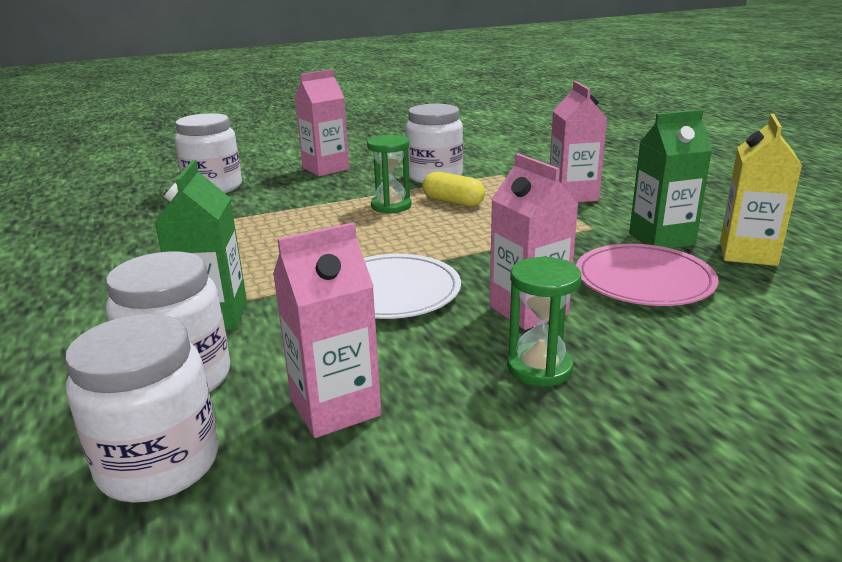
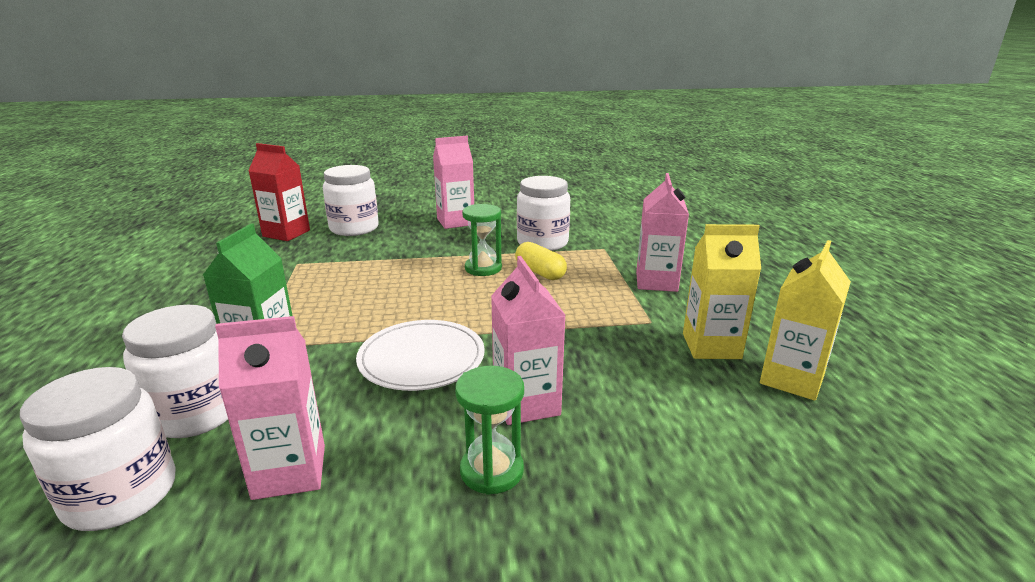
camera: 15 degrees right, 0 degrees up
pink plate [576,244,719,306] -> none
green carton [629,109,713,249] -> yellow carton [683,224,761,359]
none -> red carton [248,143,310,241]

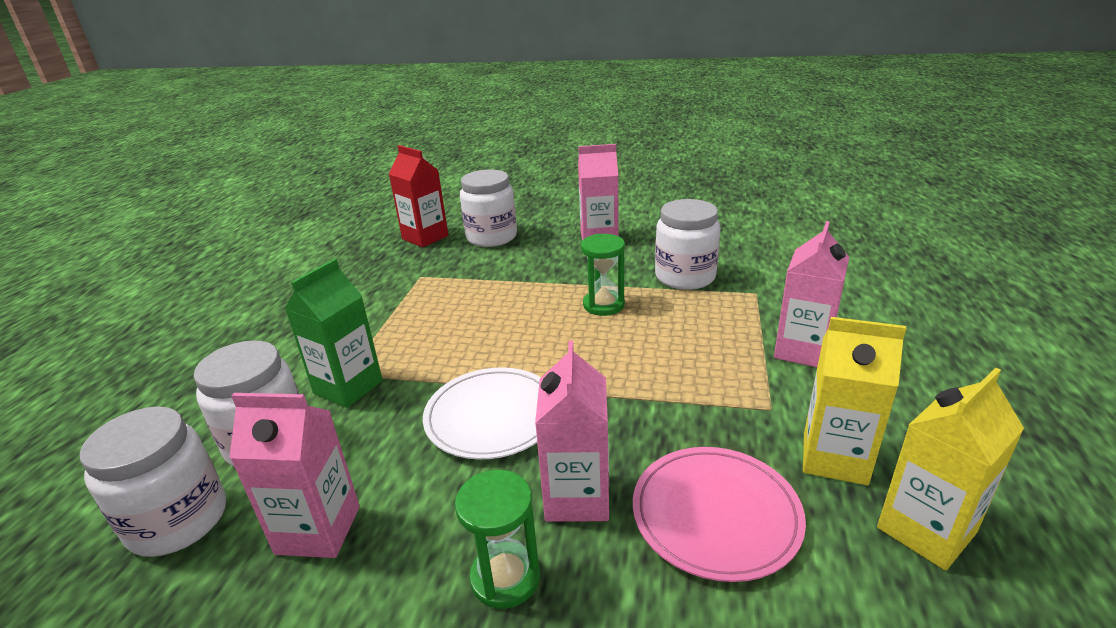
camera: 20 degrees right, 5 degrees up
yellow capsule [515,242,567,280] -> none
none -> pink plate [633,447,806,582]

